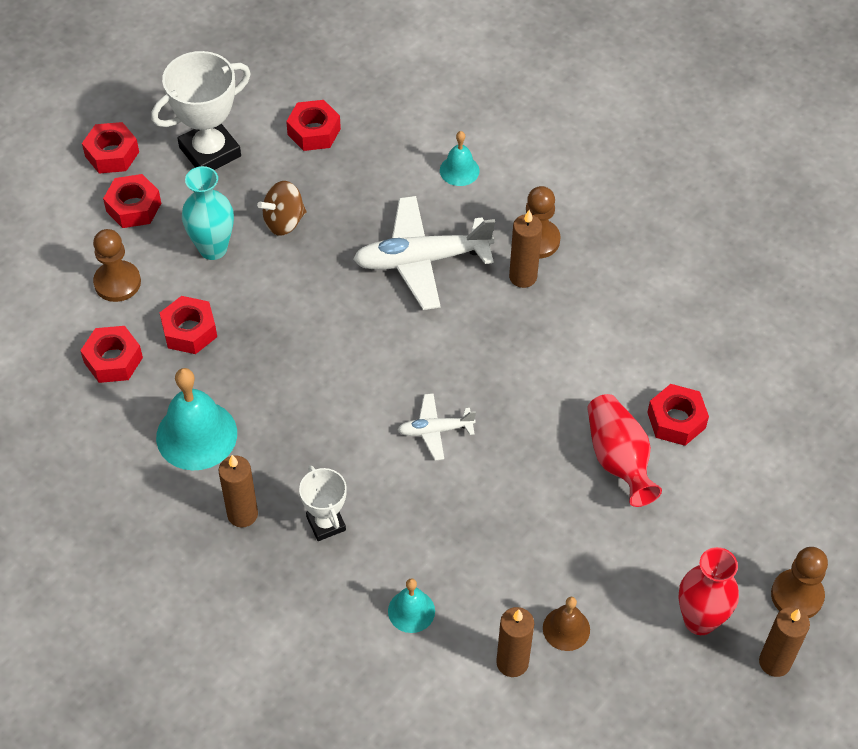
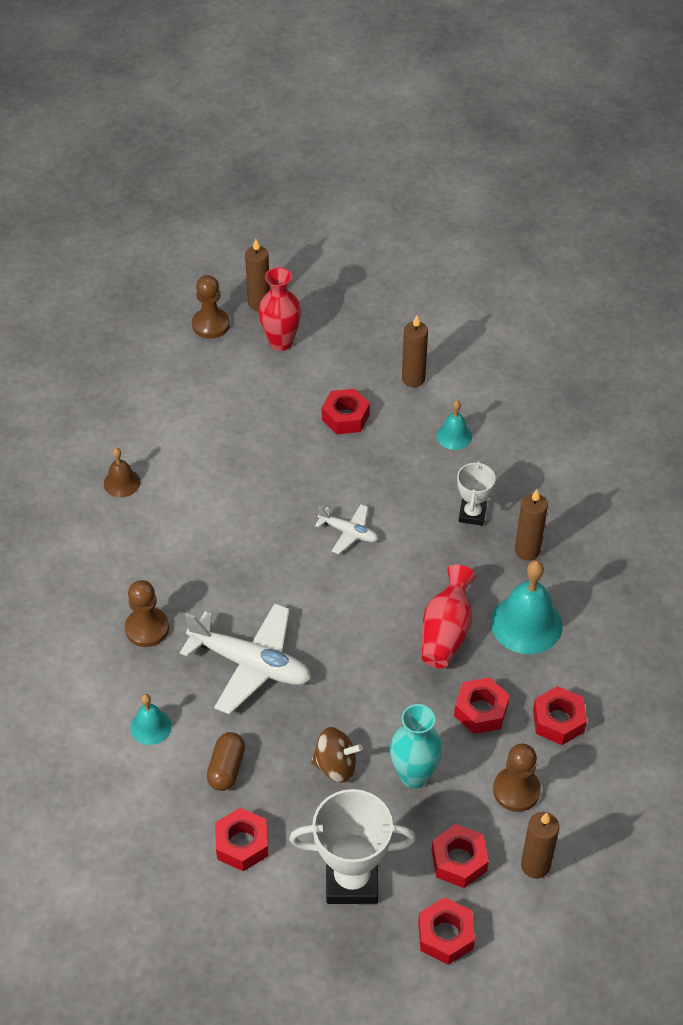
camera: 145 degrees left, 5 degrees down
brown candle [509,210,542,288] -> brown candle moved to [521,812,559,879]
brown bell [543,597,590,651] -> brown bell moved to [104,448,140,497]
red vase [587,394,662,507] -> red vase moved to [422,564,476,668]
red nut [647,384,709,446] -> red nut moved to [322,389,370,434]
none -> brown capsule [207,732,245,791]

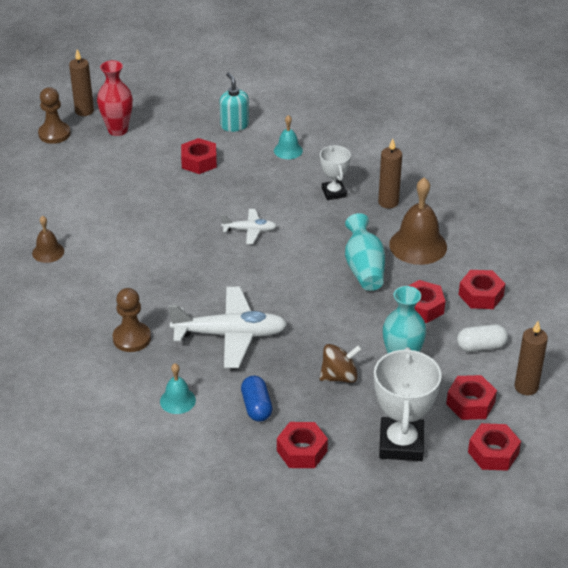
camera: 25 degrees left, 10 degrees down
brown capsule [207,732,245,791] -> blue capsule [241,376,272,422]
white trophy [289,789,416,904] -> white trophy turned 60 degrees counterclockwise [374,347,442,461]
brown candle [402,315,428,387] -> turquoise soap dispenser [220,72,249,132]
red vase [422,564,476,668] -> turquoise vase [345,213,385,291]
turquoise bell [491,560,562,654] -> brown bell [389,177,447,265]
brown pawn [493,743,541,812] -> white capsule [457,324,508,352]

